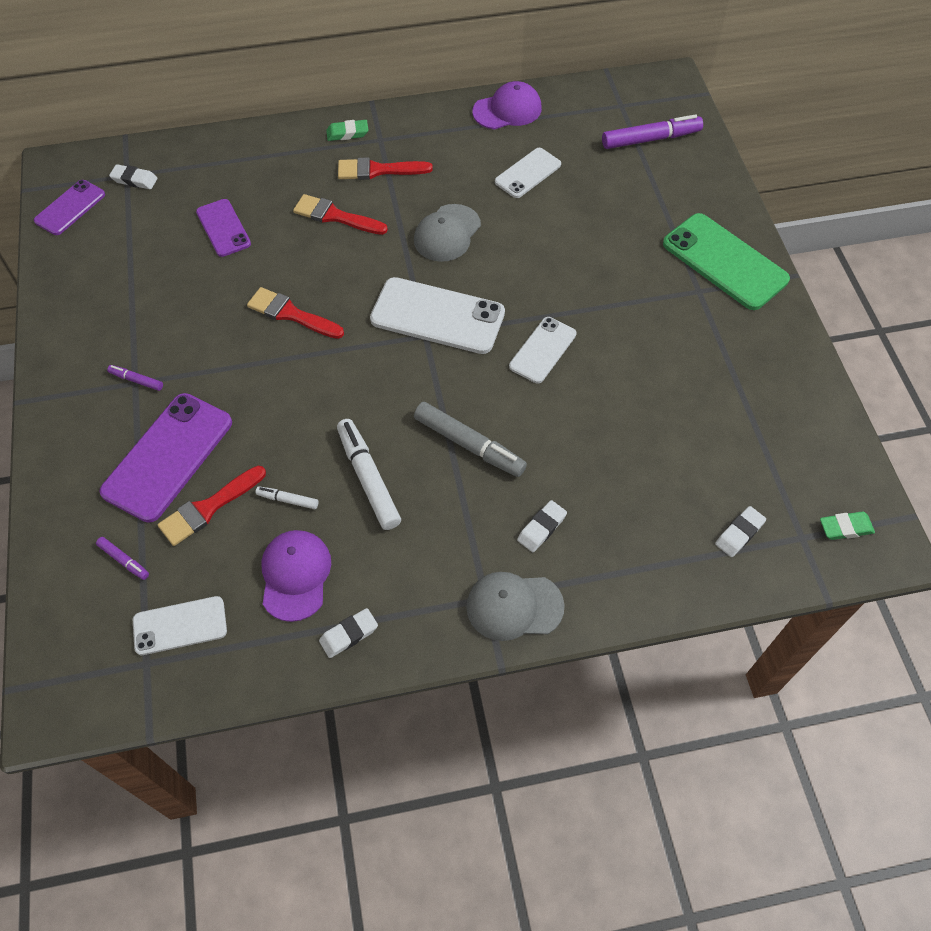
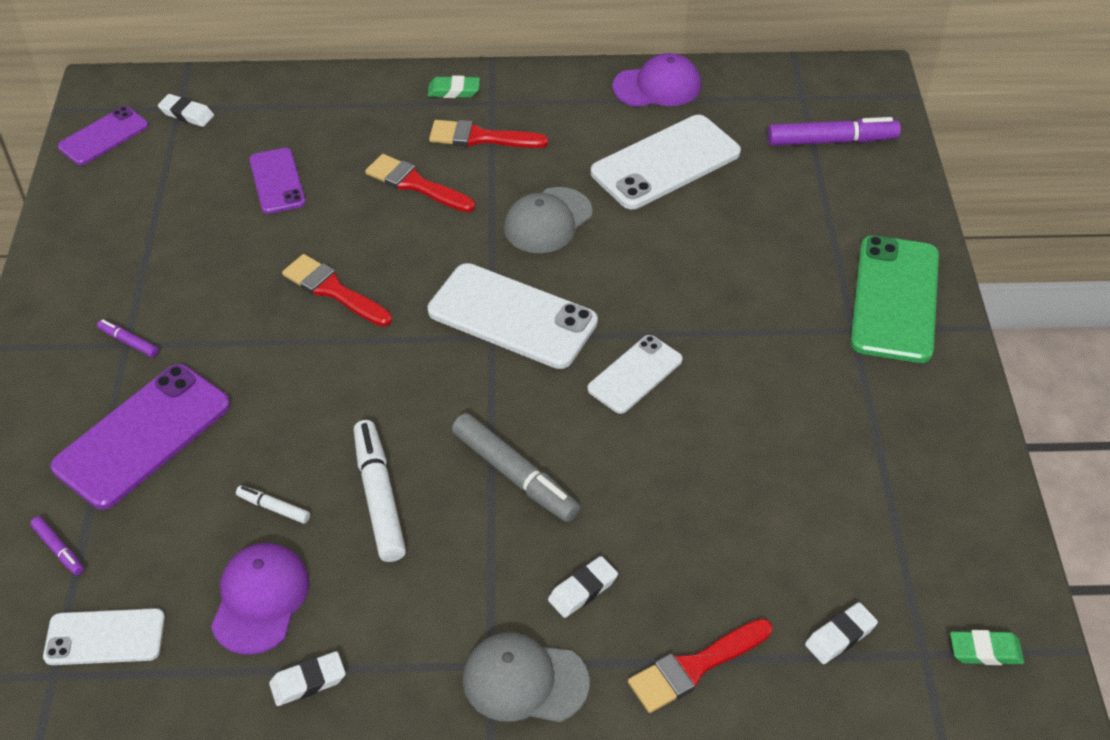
camera: 10 degrees right, 10 degrees down
red brush [158,466,266,546] -> red brush moved to [628,618,772,713]
white phone [495,148,561,198] -> white phone [591,115,741,209], size x1.69
green phone [663,213,790,310] -> green phone turned 45 degrees clockwise [850,236,939,363]

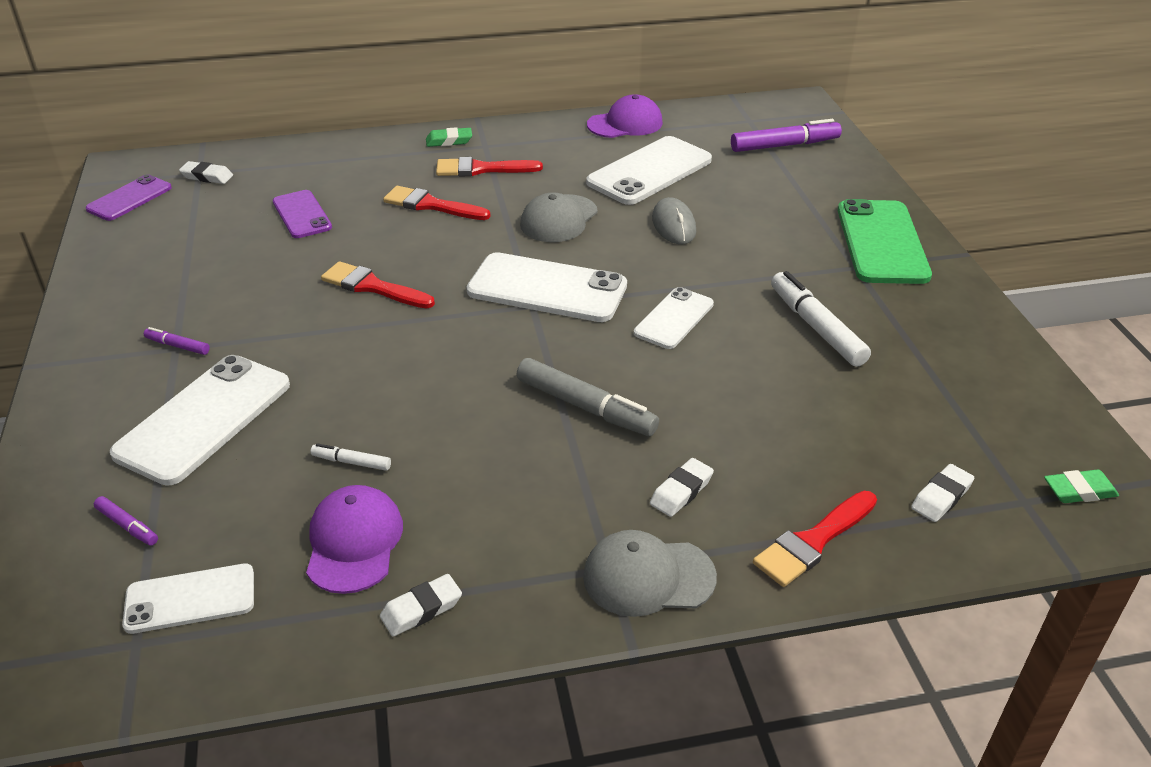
camera: 10 degrees left, 10 degrees down
purple phone [51,364,230,510] -> white phone [110,355,290,486]
white marker [354,420,406,562] -> white marker moved to [771,271,871,367]
none -> grey mouse [652,197,696,244]

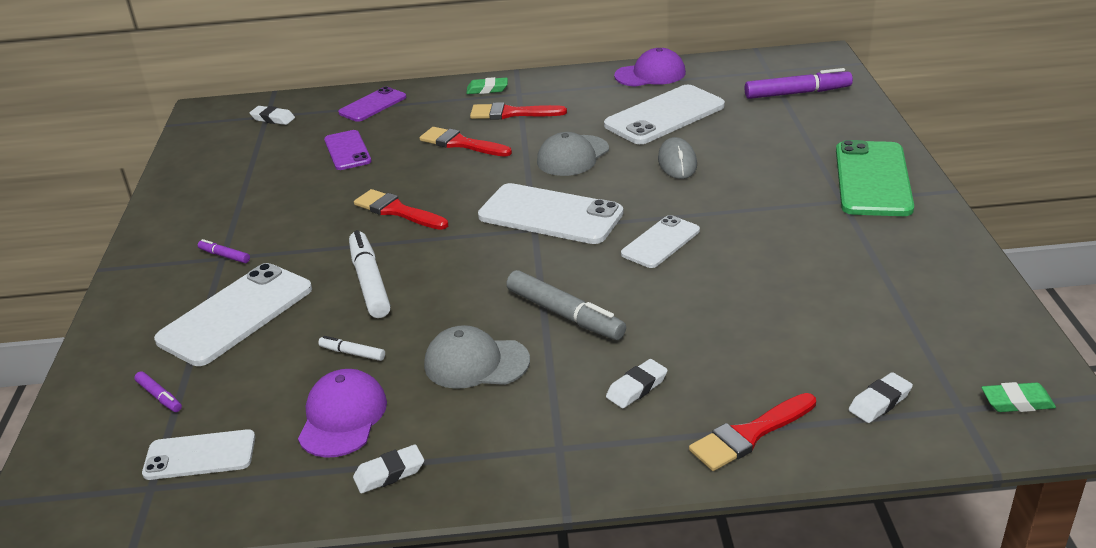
camera: 10 degrees right, 5 degrees down
purple phone [86,174,172,221] -> purple phone moved to [338,86,406,122]
grey cap [583,530,717,617] -> grey cap moved to [424,325,530,389]
white marker [771,271,871,367] -> white marker moved to [349,230,391,318]

